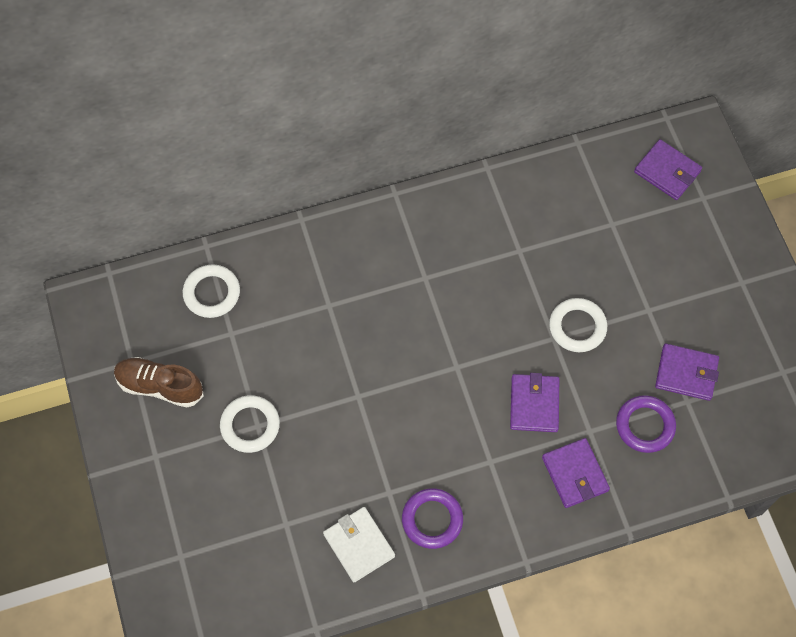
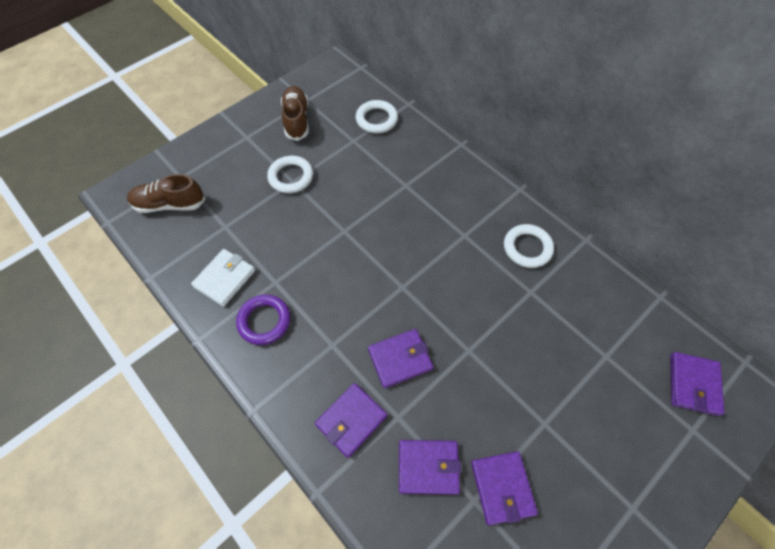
camera: 65 degrees right, 5 degrees down
white ring [549,298,607,352] -> white ring moved to [504,224,554,268]
purple ring [616,395,676,453] -> purple wallet [399,440,461,495]
none -> brown shoe [127,174,205,213]

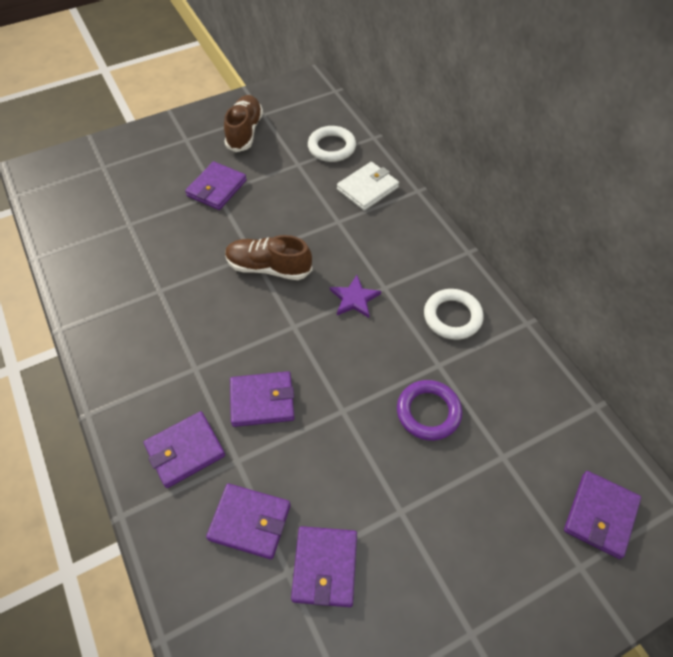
camera: 15 degrees right, 5 degrees down
brown shoe [127,174,205,213] -> brown shoe moved to [225,235,313,280]
white wallet [191,249,255,307] -> white wallet moved to [337,162,399,211]
purple ring [236,294,290,345] -> purple ring moved to [397,380,462,441]
white ring [267,156,313,194] -> purple wallet [185,161,247,210]
none -> purple star [330,275,381,318]

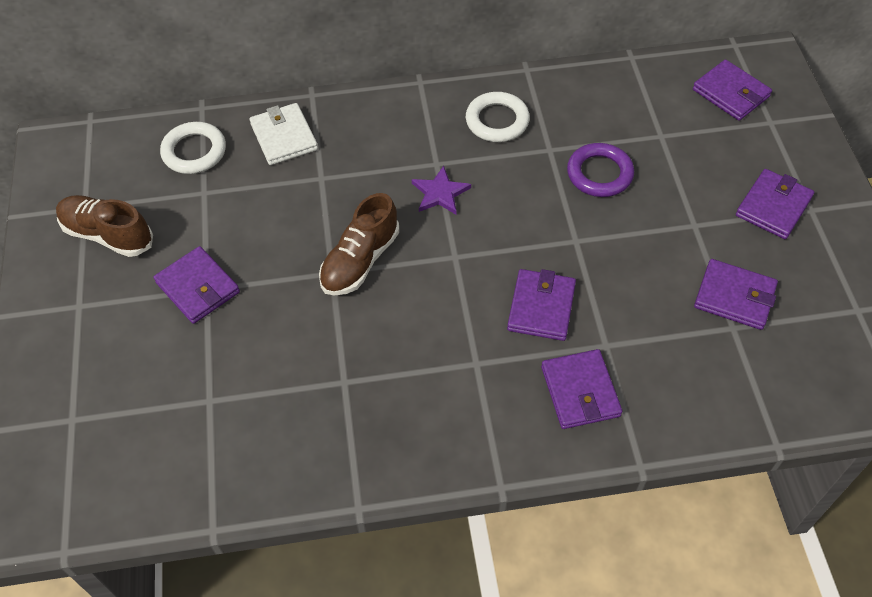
camera: 70 degrees left, 0 degrees up
purple wallet [206,484,290,559] -> purple wallet moved to [736,169,814,239]

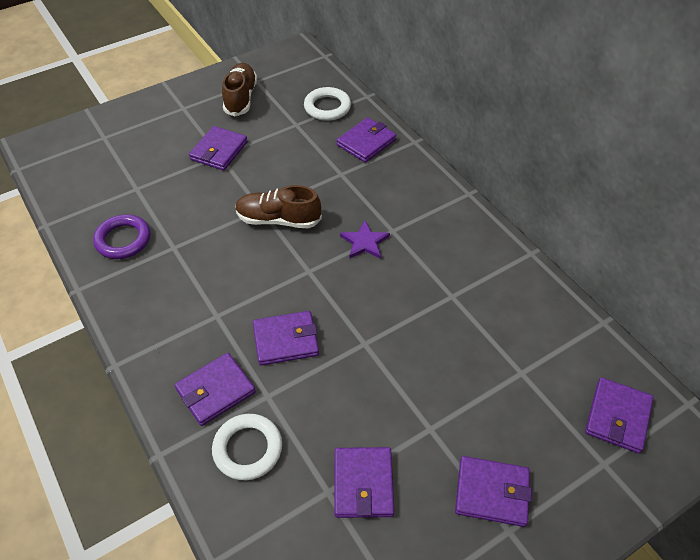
camera: 65 degrees right, 5 degrees down
white wallet [250,103,318,165] -> purple wallet [337,118,396,163]
white ring [466,92,530,142] -> white ring moved to [212,414,282,480]
purple ring [567,143,634,197] -> purple ring moved to [93,214,151,259]

